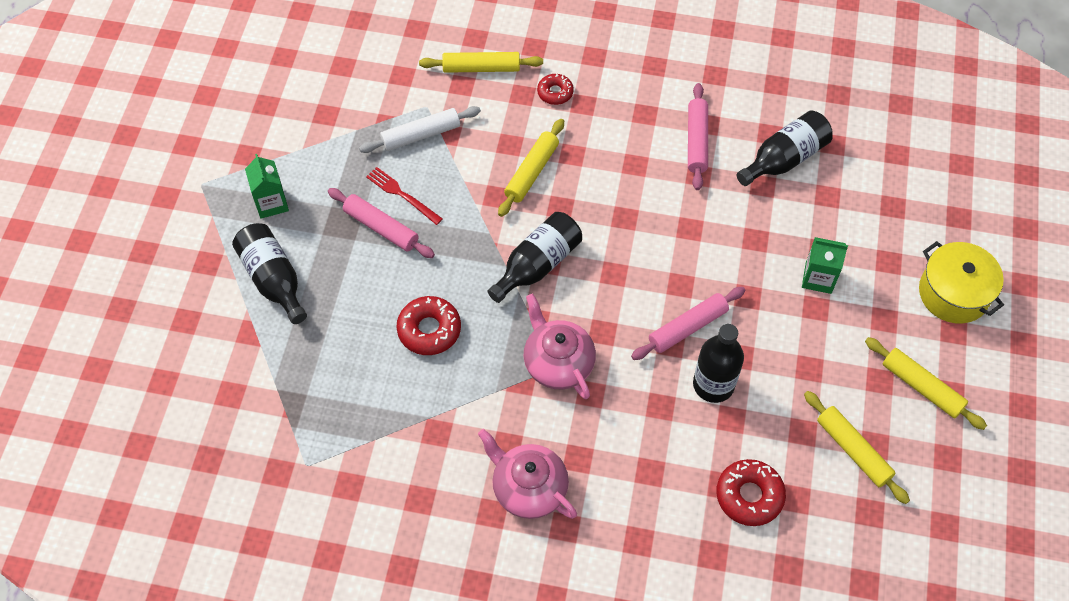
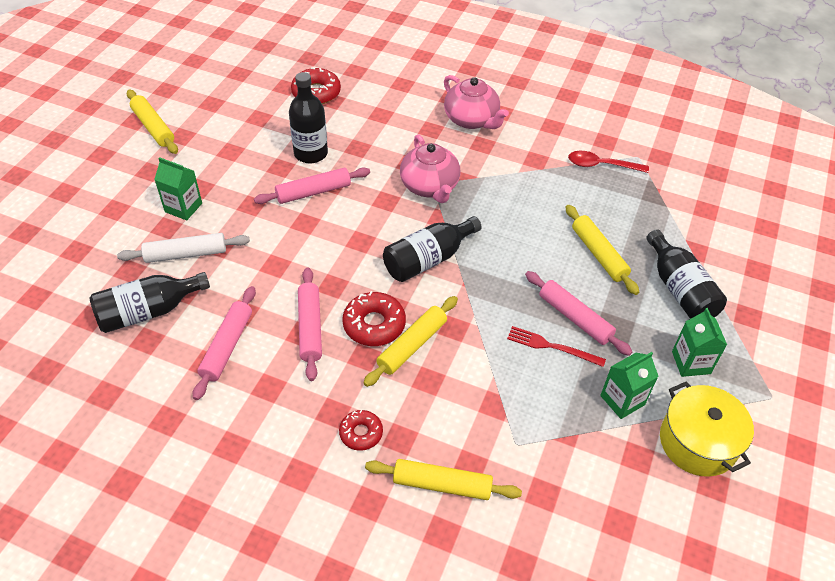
camera: 170 degrees left, 10 degrees down
white rolling pin [359,106,481,153] -> white rolling pin moved to [117,233,250,263]
red fork [366,167,443,225] -> red fork turned 150 degrees clockwise [507,326,606,367]
red donut [396,296,461,355] -> red donut moved to [342,291,406,346]
yellow rolling pin [804,391,910,504] -> yellow rolling pin moved to [566,205,639,295]
yellow pot [919,241,1004,324] -> yellow pot moved to [660,382,754,477]
none -> pink rolling pin [298,267,322,381]
none -> red spoon [568,151,649,173]
none -> green carton [600,352,659,419]

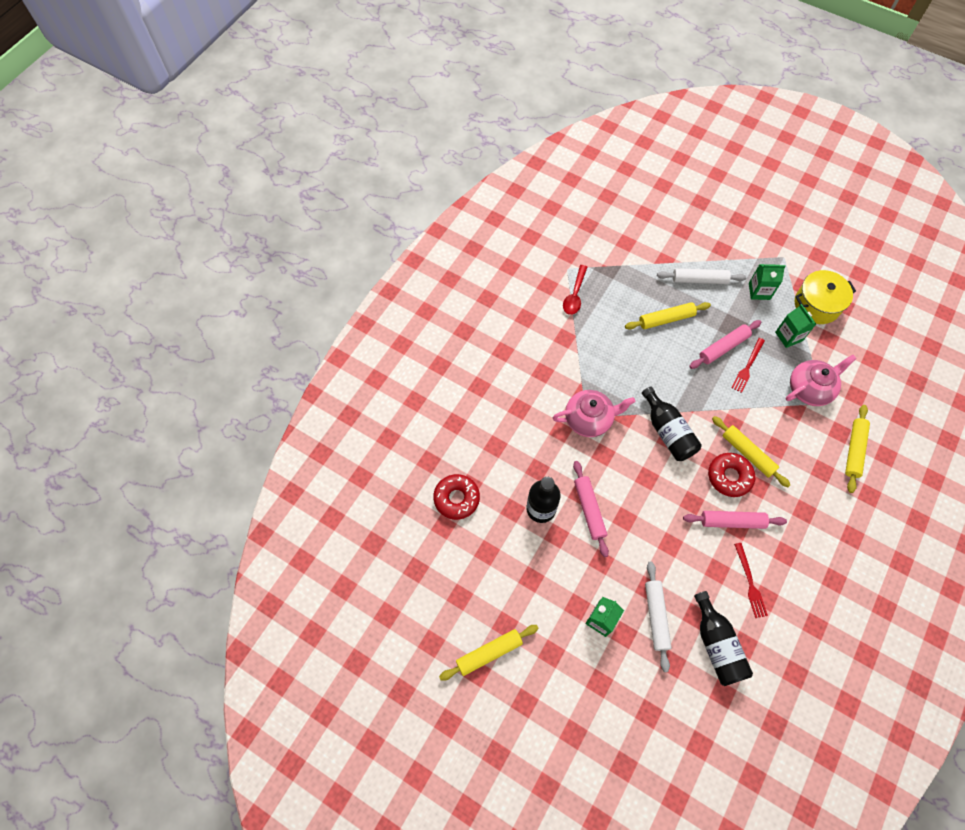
camera: 80 degrees left, 15 degrees up
pink rolling pin [193,286,256,400] -> red fork [734,543,768,618]
red donut [339,410,383,451] -> none
pink teapot [444,75,509,129] -> pink teapot moved to [786,355,857,406]
black bottle [646,229,727,319] -> white rolling pin [657,268,747,284]

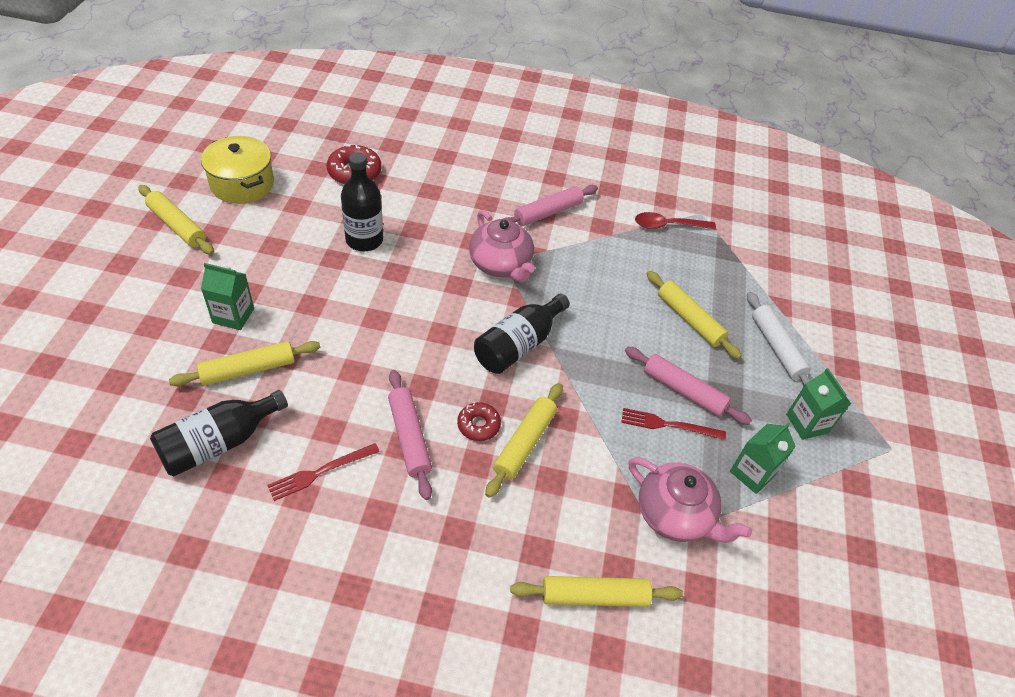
camera: 65 degrees right, 15 degrees down
pink rolling pin [573,461,609,557] -> pink rolling pin moved to [503,185,598,226]
white rolling pin [645,561,672,672] -> yellow rolling pin [169,341,320,386]
red donut [708,453,755,497] -> red donut [457,402,501,441], size x0.63
yellow pot [795,270,856,324] -> yellow pot moved to [201,136,274,204]

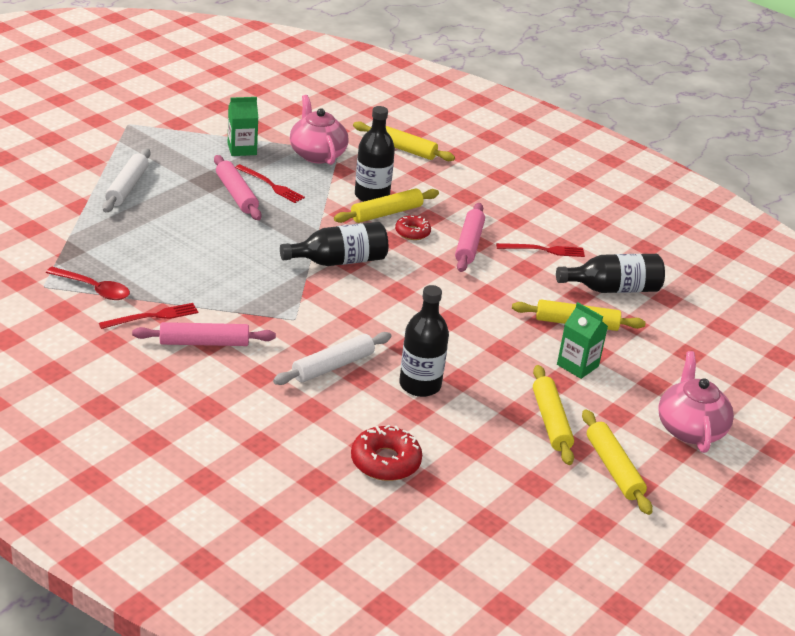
camera: 150 degrees left, 15 degrees down
yellow pot [201,136,274,204] -> none
pink teapot [469,210,535,282] -> pink teapot moved to [658,351,734,453]
yellow rolling pin [647,271,742,359] -> yellow rolling pin moved to [533,365,574,465]
green carton [786,368,851,440] -> none
none -> red fork [99,303,198,329]
none -> white rolling pin [273,332,391,385]
none -> black bottle [355,106,395,202]

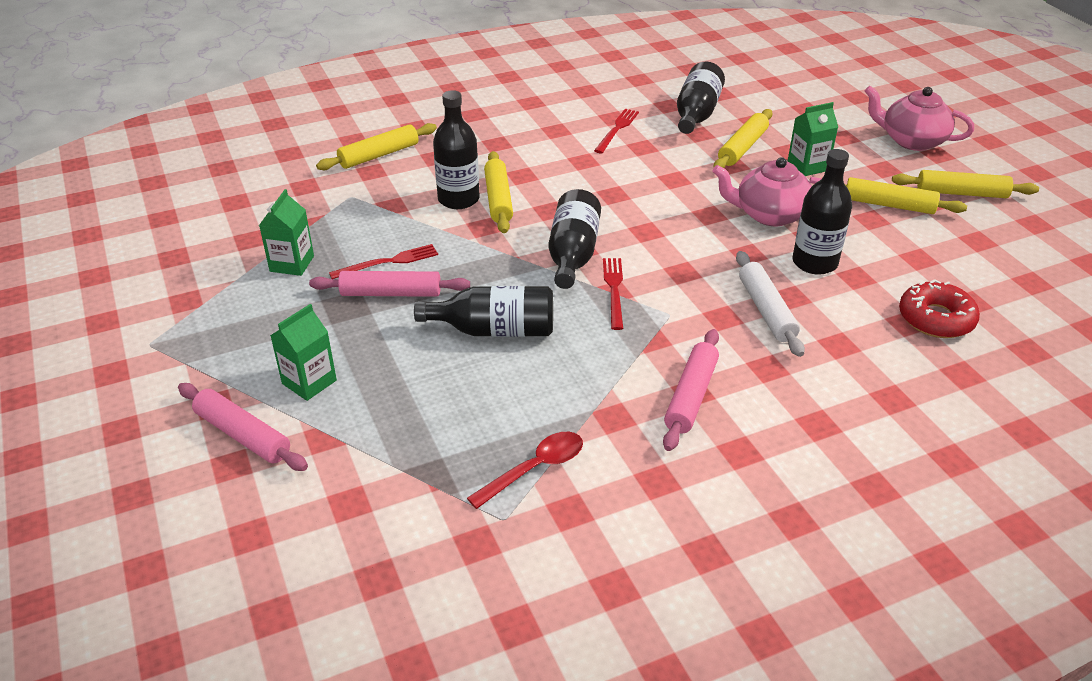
camera: 60 degrees left, 5 degrees up
red fork [99,303,198,329] -> red fork moved to [603,258,623,330]
white rolling pin [103,148,151,212] -> green carton [270,304,337,401]
pink teapot [290,95,348,165] -> pink teapot moved to [712,157,821,226]
red donut [395,215,431,240] -> none
pink rolling pin [455,203,485,272] -> pink rolling pin moved to [178,383,308,471]
none -> black bottle [414,286,553,337]

